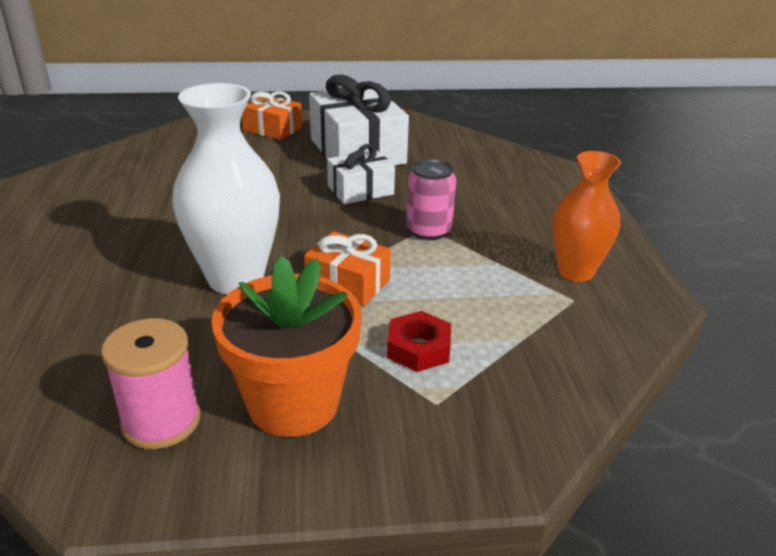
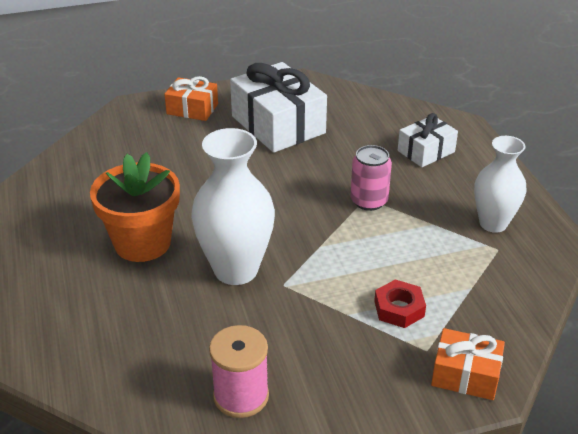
camera: 10 degrees left, 5 degrees up
orange flower pot [211,255,362,437] -> orange flower pot moved to [90,152,180,262]
orange gift [304,231,391,306] -> orange gift moved to [431,328,505,400]
white gift [327,144,395,204] -> white gift moved to [398,113,458,167]
orange vase [552,151,621,282] -> white vase [474,136,527,233]

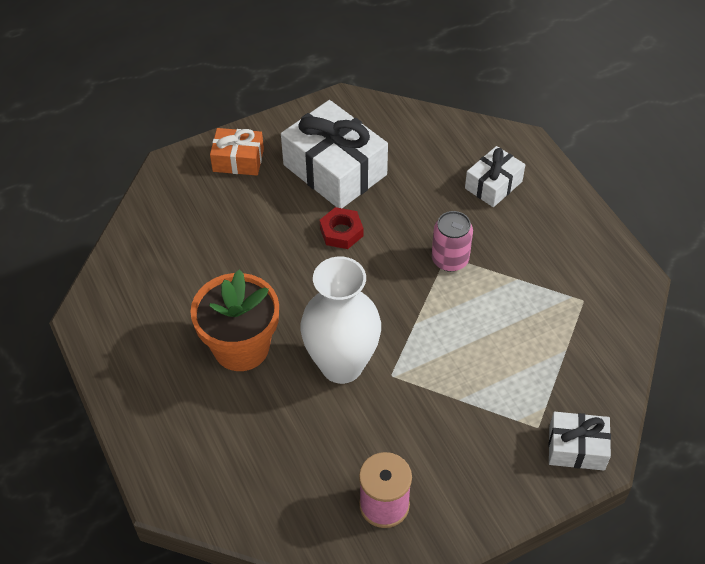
camera: 10 degrees left, 15 degrees up
red nut [374,279,426,328] -> red nut moved to [320,207,363,249]
orange gift [431,328,505,400] -> white gift [548,412,611,471]
white vase [474,136,527,233] -> none

